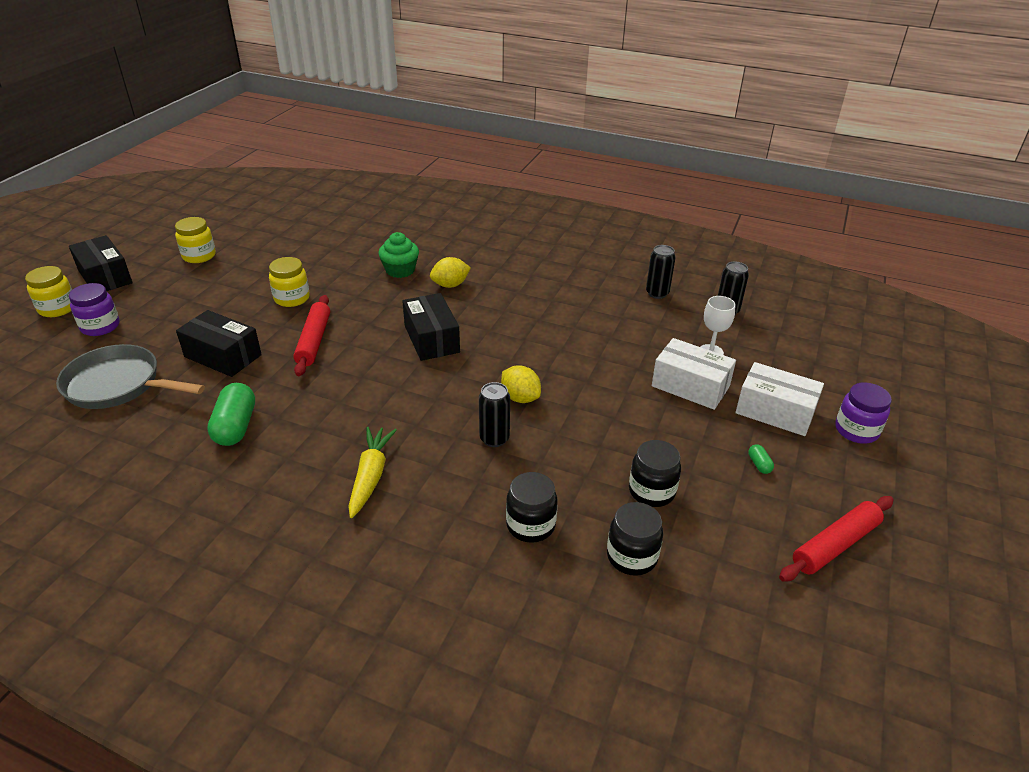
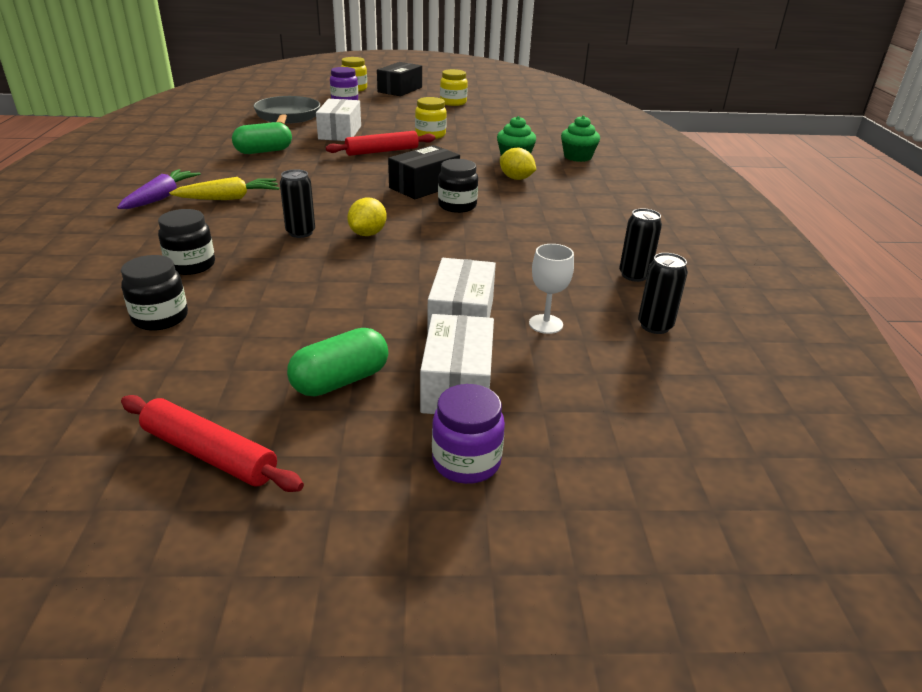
camera: 65 degrees right, 5 degrees down
black box [176,310,262,377] -> white box [316,99,361,141]
black jar [629,440,681,507] -> black jar moved to [438,159,478,213]
green capsule [748,444,774,474] -> green capsule [287,328,388,397], size x2.27
none -> purple carrot [117,169,201,209]
none -> green cupcake [561,115,600,162]

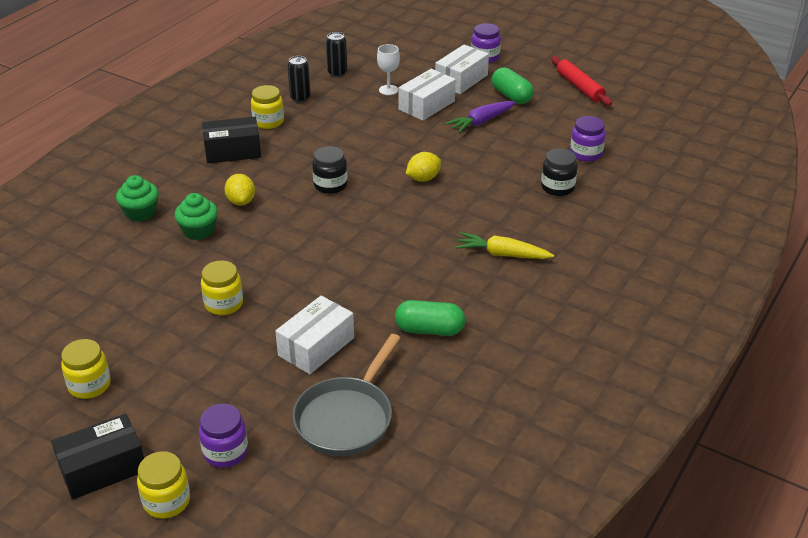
camera: 145 degrees left, 5 degrees up
purple carrot [117,169,201,209] -> purple carrot moved to [445,101,515,133]
black jar [121,255,188,331] -> purple jar [570,116,606,162]
black can [280,169,315,238] -> none
green capsule [287,328,388,397] -> green capsule turned 60 degrees clockwise [491,67,534,104]
red rolling pin [326,131,435,156] -> none
black box [388,145,460,199] -> black box moved to [202,117,261,163]
none -> yellow jar [251,85,284,129]

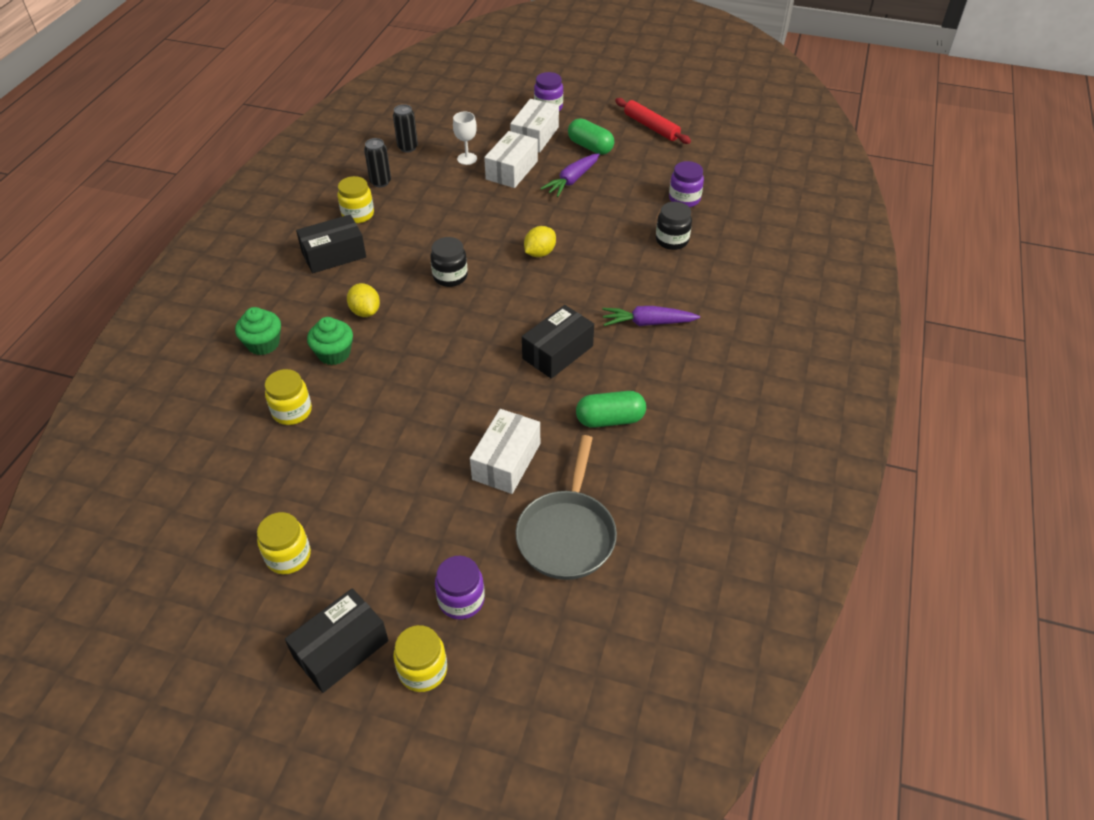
camera: 15 degrees left, 10 degrees up
yellow jar [201,260,243,315] -> yellow jar moved to [265,369,312,425]
yellow carrot [456,232,554,259] -> purple carrot [602,306,700,326]
none -> black box [522,305,594,379]

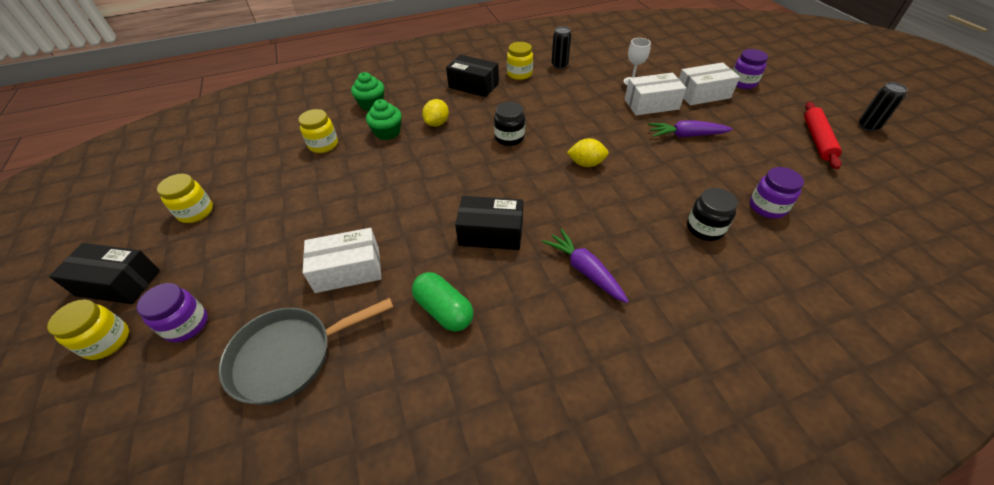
camera: 55 degrees right, 0 degrees up
black can [393,104,418,153] -> black can moved to [859,82,908,131]
green capsule [568,118,614,155] -> none

